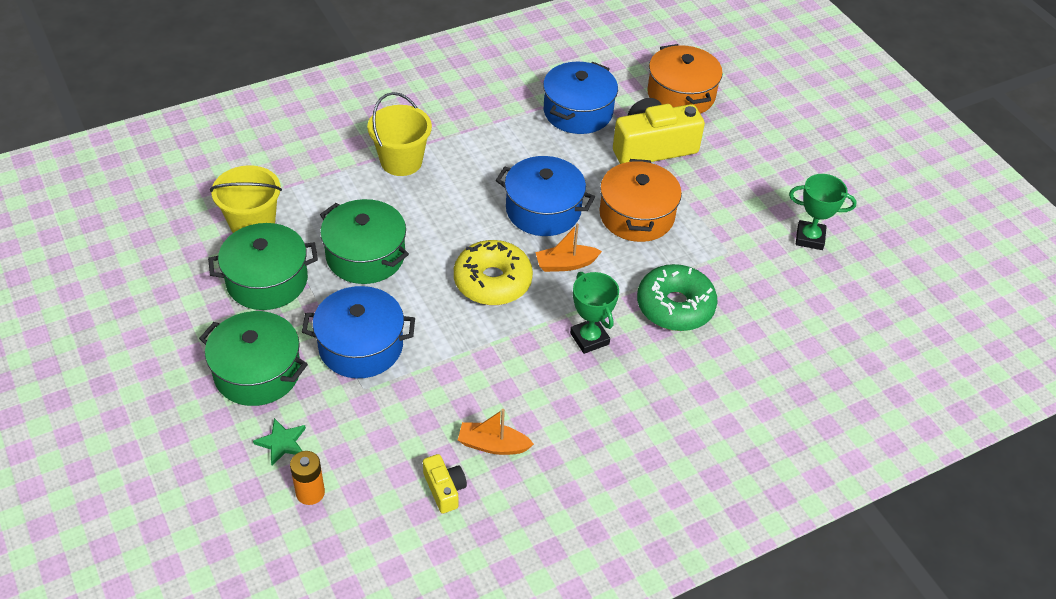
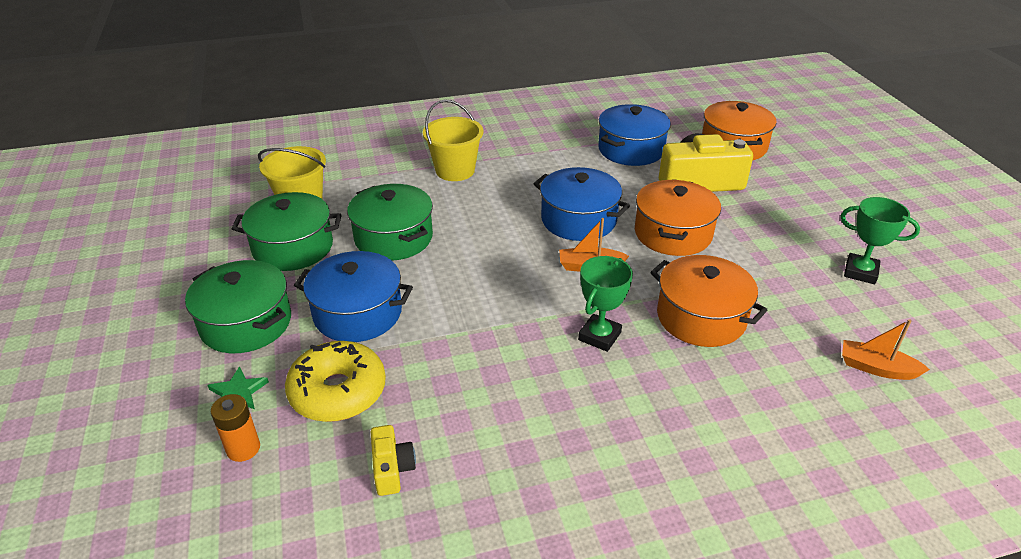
camera: 15 degrees right, 10 degrees down
yellow donut [454,240,533,305] -> yellow donut moved to [285,341,386,422]
orange boat [458,409,534,455] -> orange boat moved to [842,319,930,380]
green trophy [570,272,619,354] -> green trophy turned 45 degrees clockwise [578,256,633,352]
green donut [637,264,717,331] -> orange pot [650,255,767,347]

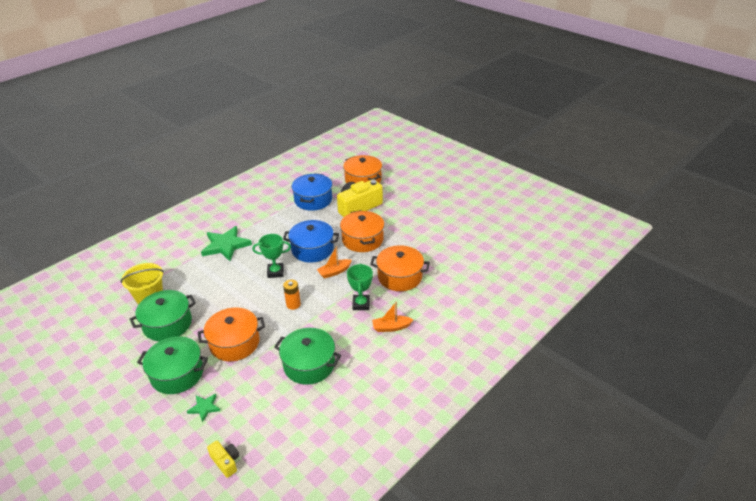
camera: 30 degrees left, 0 degrees up
orange battery [211,394,260,462] -> orange battery moved to [283,280,301,310]
yellow donut [285,341,386,422] -> none
blue pot [294,251,413,342] -> orange pot [198,308,265,361]
green pot [347,184,433,261] -> green pot moved to [274,328,341,385]
yellow camera [371,425,416,496] -> yellow camera moved to [207,441,239,478]
yellow bucket [423,99,483,181] -> green star [201,226,252,261]
green trophy [841,197,920,284] -> green trophy moved to [252,234,291,278]
orange boat [842,319,930,380] -> orange boat moved to [372,302,414,332]

